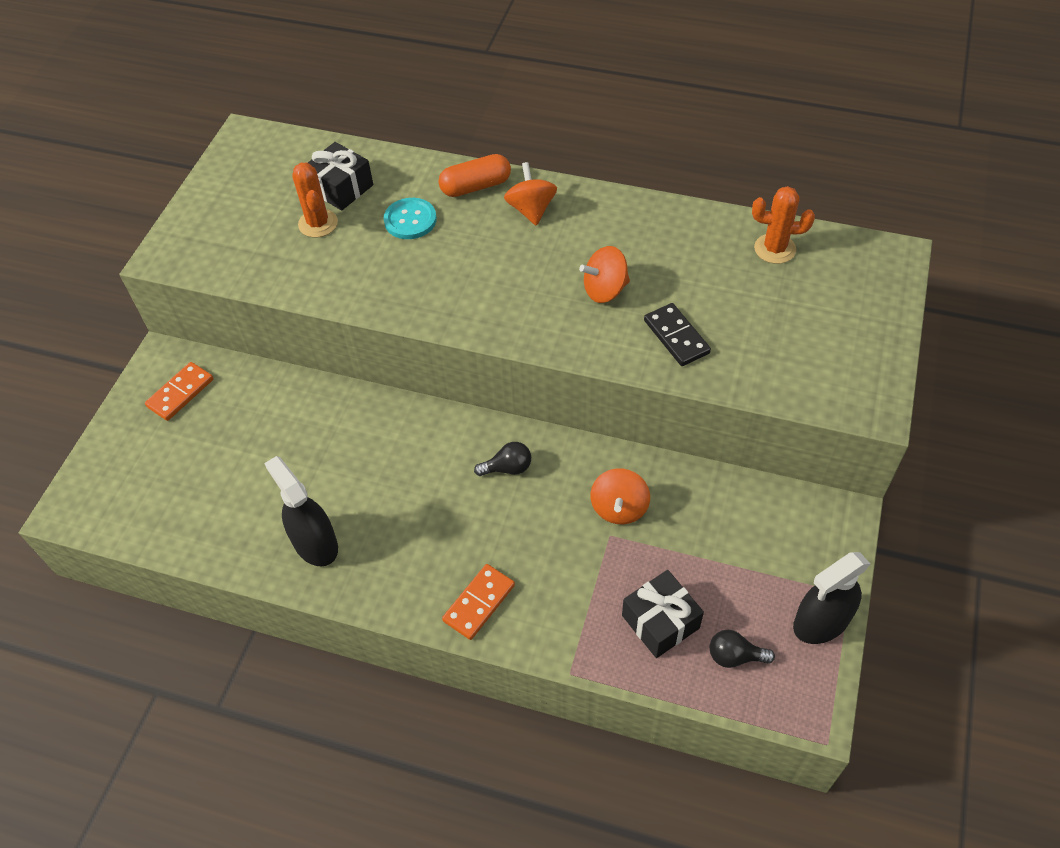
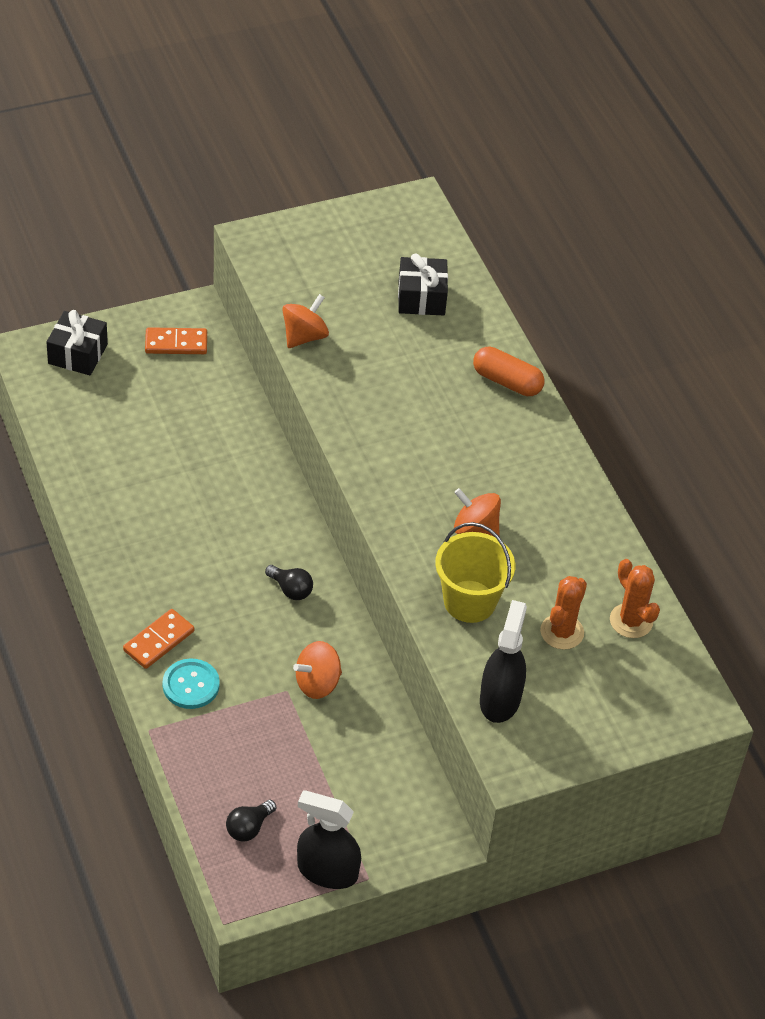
camera: 45 degrees right, 5 degrees down
black spray bottle [264,456,338,567] -> black spray bottle moved to [480,600,527,723]
orange cactus [292,162,338,238] -> orange cactus moved to [540,576,587,650]
turquoise button [383,198,437,239] -> turquoise button moved to [163,659,220,709]
orange domino [442,564,515,640] -> orange domino turned 45 degrees counterclockwise [123,609,194,669]
orange spinning top [504,162,557,226] -> orange spinning top moved to [282,294,329,348]
black gift [622,570,704,658] -> black gift moved to [46,310,108,375]
black domino [644,303,711,366] -> yellow bucket [435,522,515,623]
black light bulb [710,630,775,668] -> black light bulb turned 105 degrees counterclockwise [226,800,276,842]

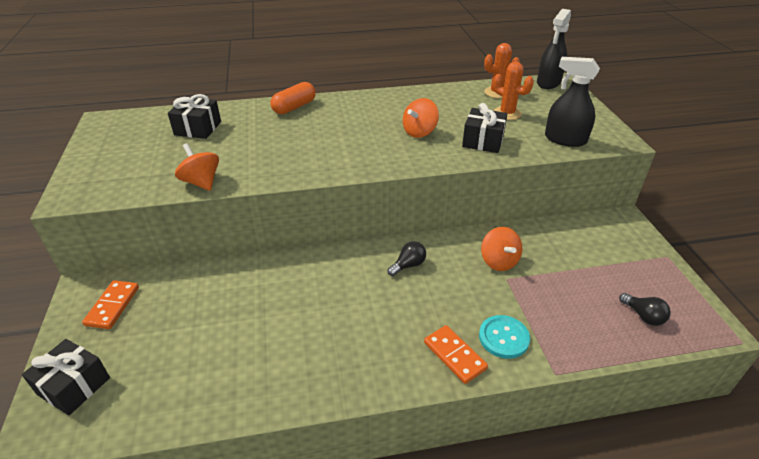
camera: 75 degrees left, 10 degrees down
black spray bottle [297,791,361,889] -> black spray bottle moved to [537,9,571,89]
yellow bucket [435,522,515,623] -> black gift [462,103,508,153]

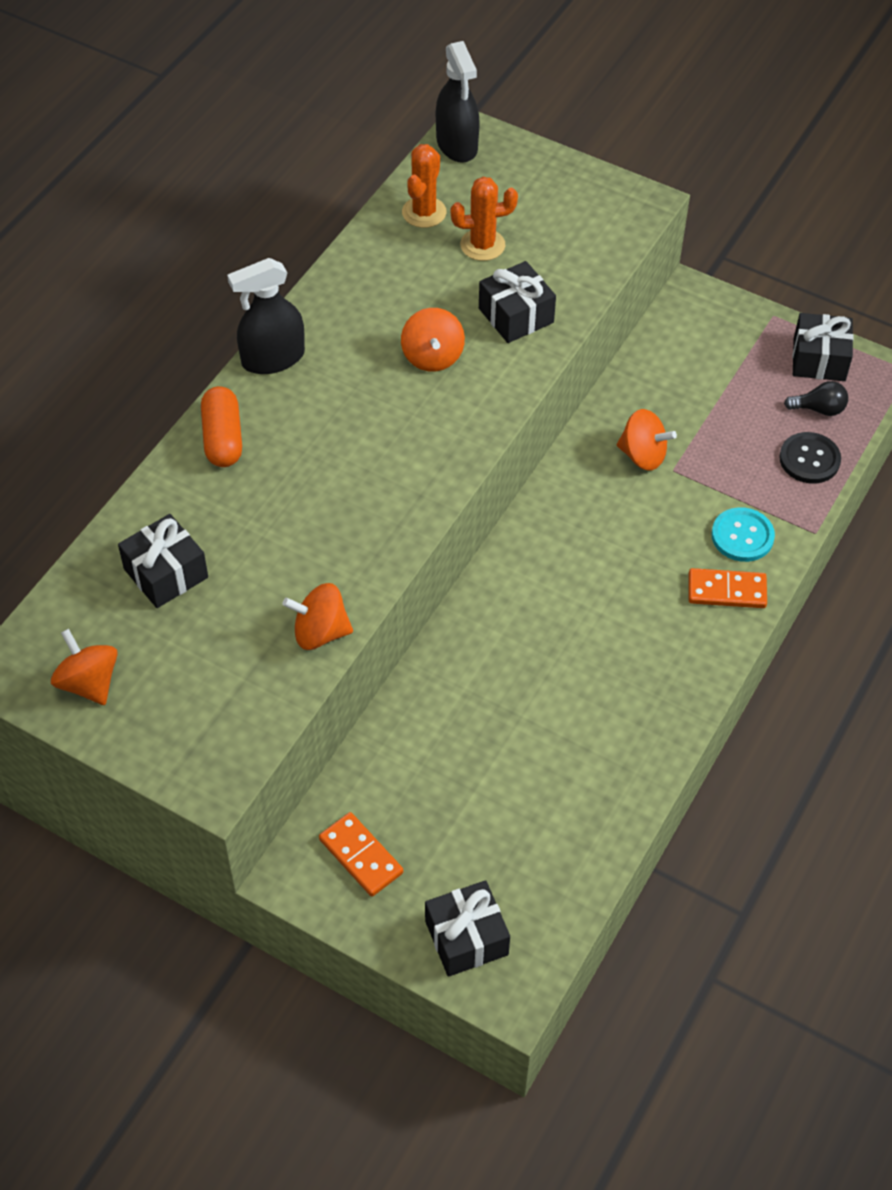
camera: 50 degrees left, 15 degrees up
black light bulb [388,241,426,276] -> none
black spray bottle [545,57,600,147] -> black spray bottle moved to [227,258,305,374]
none -> orange spinning top [51,629,118,705]
none -> black button [779,432,841,483]
none -> black gift [792,313,854,381]

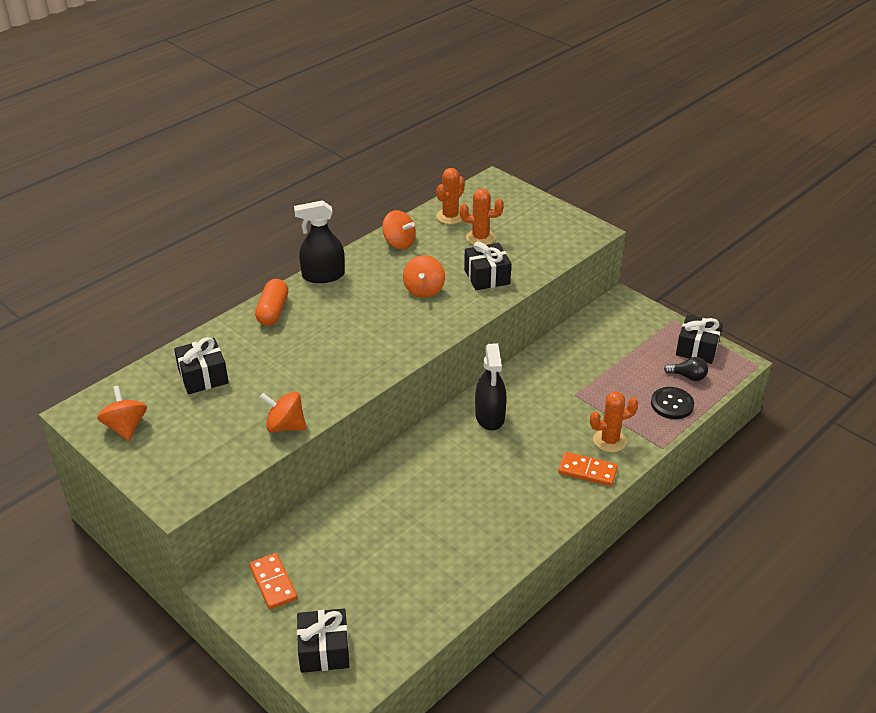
camera: 15 degrees right, 15 degrees down
black spray bottle [436,41,480,163] -> black spray bottle moved to [475,343,507,430]
orange spinning top [617,409,677,471] -> orange spinning top moved to [382,210,416,249]
turquoise button [711,507,775,562] -> orange cactus [590,391,638,452]

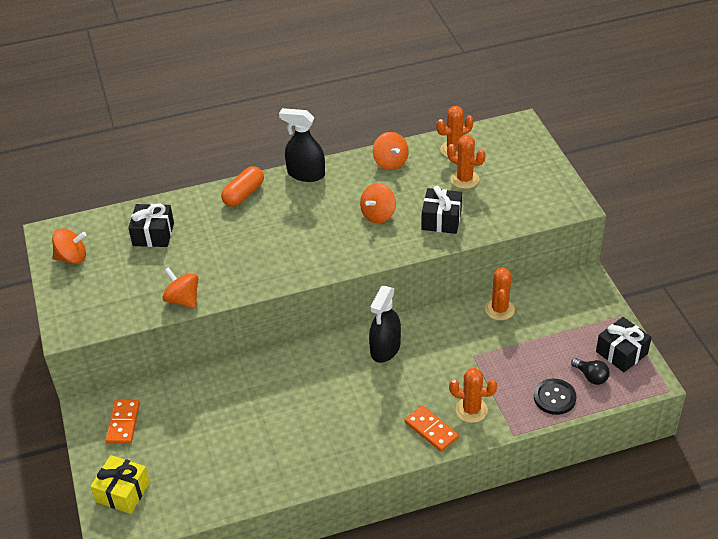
camera: 30 degrees right, 5 degrees up
orange spinning top [97,386,147,441] -> orange spinning top turned 75 degrees clockwise [52,228,86,264]
black gift [297,609,349,673] -> yellow gift [90,455,150,514]
none -> orange cactus [485,267,515,320]

